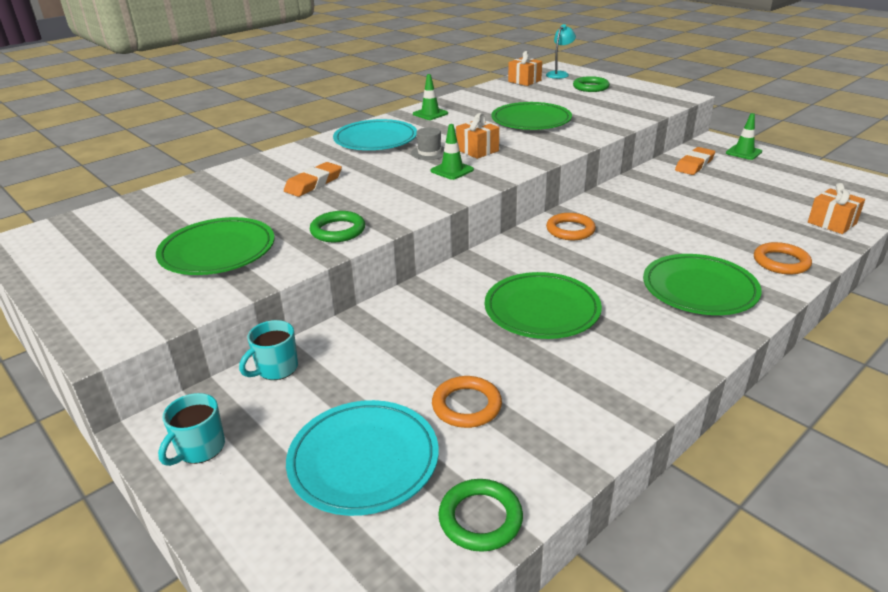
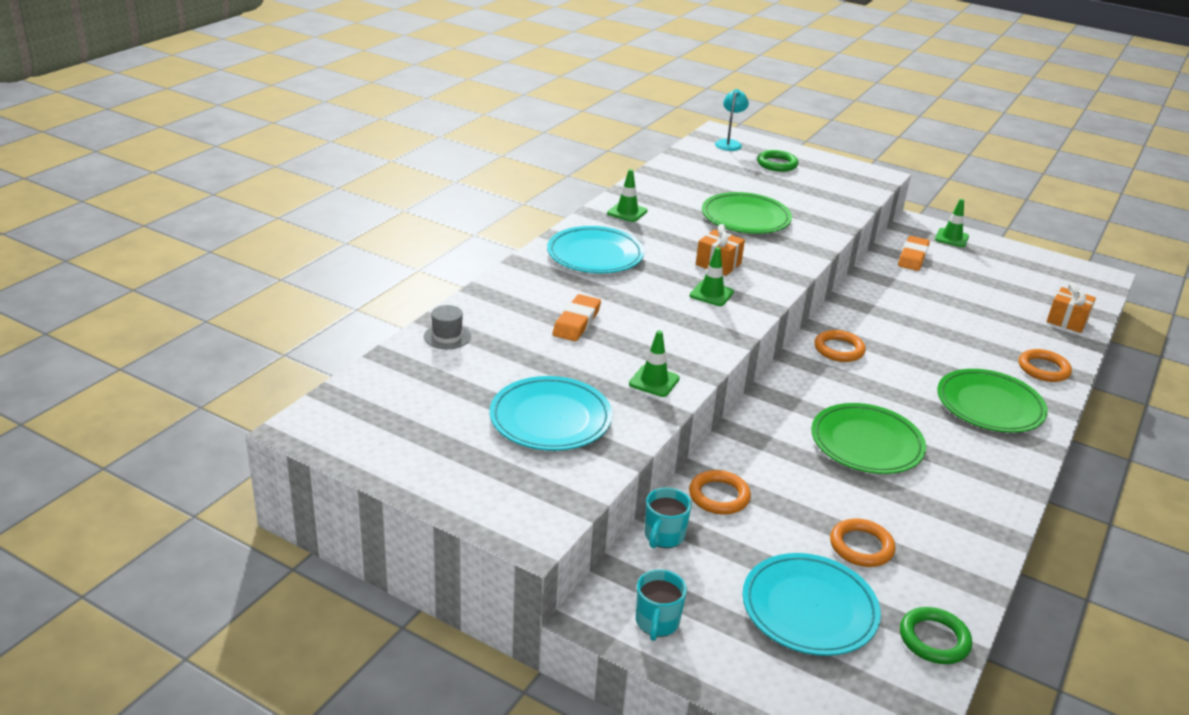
camera: 20 degrees left, 0 degrees up
green plate [156,217,274,275] -> turquoise plate [489,376,612,451]
green ring [310,211,365,242] -> green traffic cone [629,330,680,397]
grey hat [411,127,444,160] -> grey hat moved to [424,305,471,349]
orange gift [508,51,542,86] -> none
none -> orange ring [689,470,751,514]

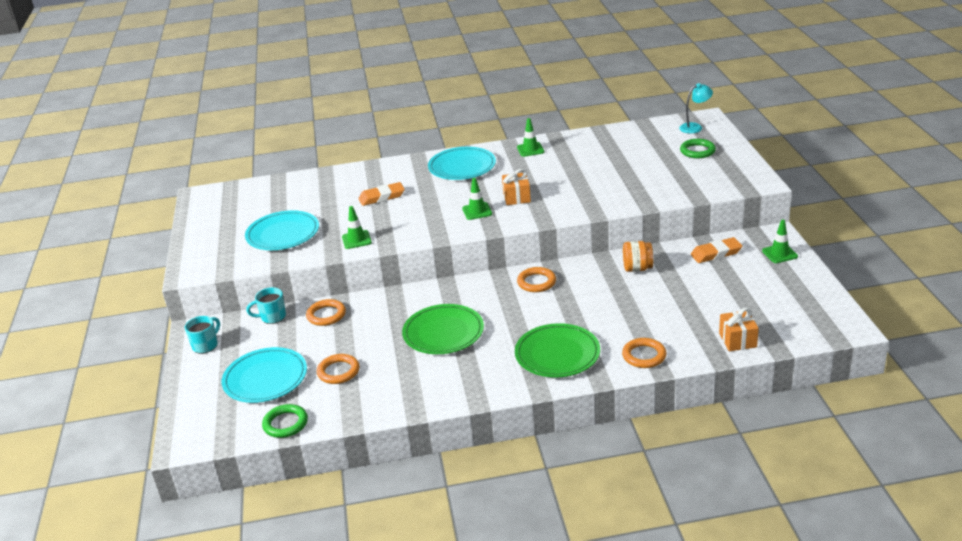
camera: 55 degrees right, 0 degrees up
grey hat [424,305,471,349] -> none
turquoise mug [636,569,687,641] -> turquoise mug turned 150 degrees clockwise [185,316,220,354]
green plate [702,192,792,234] -> none
none -> orange jar [623,241,653,272]

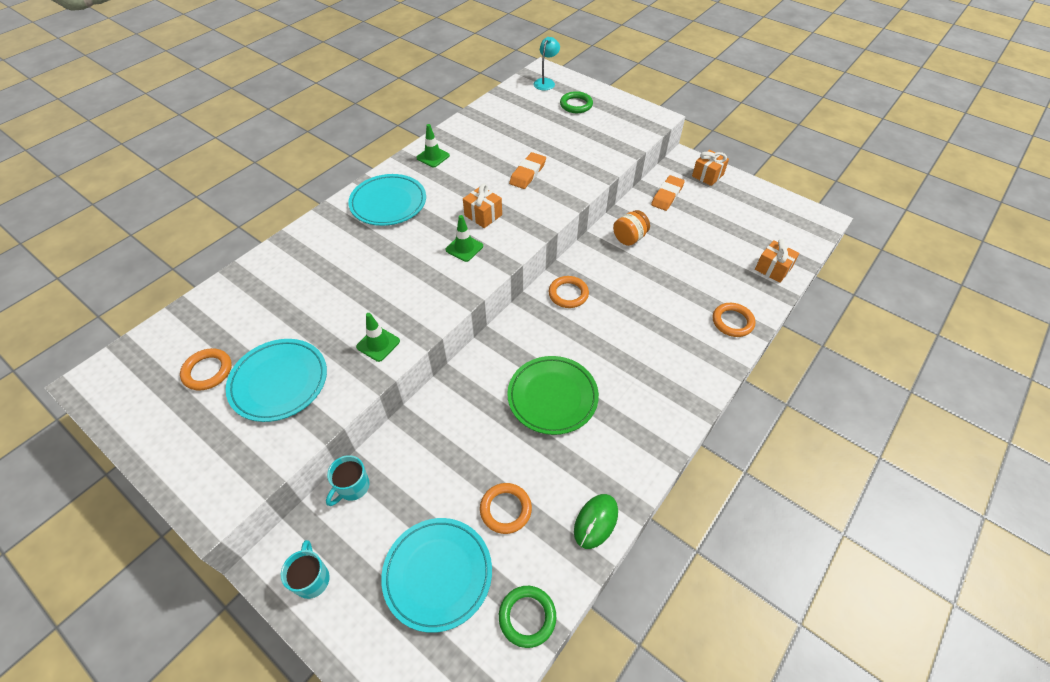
camera: 45 degrees left, 20 degrees up
orange ring [306,299,346,326] -> orange ring moved to [180,348,232,391]
orange eraser [359,182,405,206] -> orange eraser moved to [509,152,546,189]
green plate [515,323,600,378] -> none
green traffic cone [762,220,798,263] -> orange gift [692,150,729,186]
none -> green mouse [574,494,618,549]

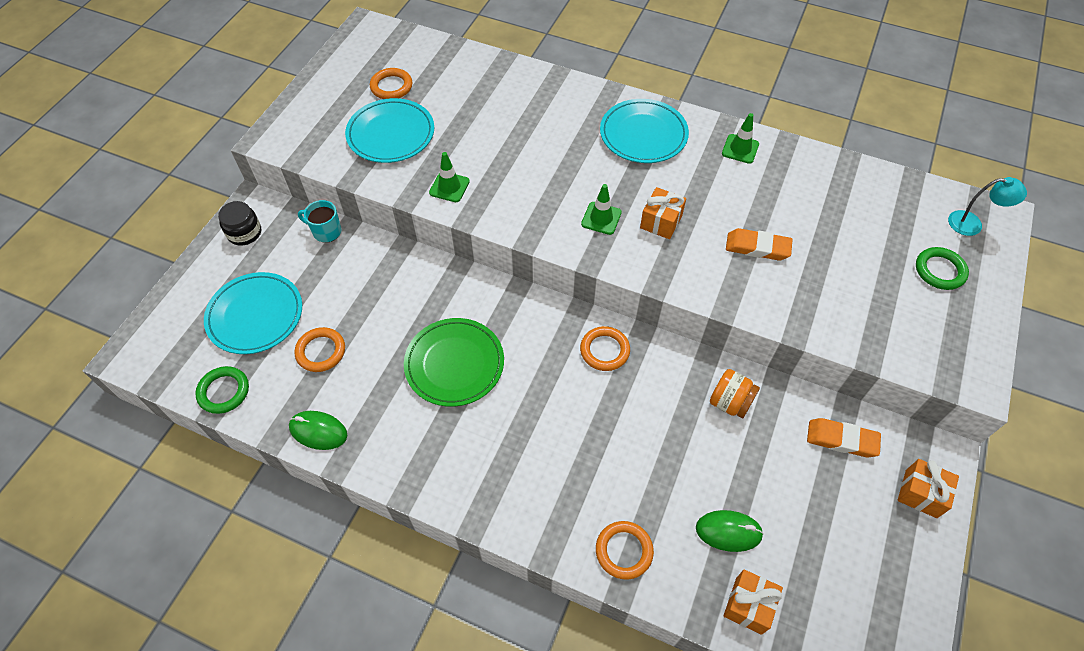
camera: 75 degrees right, 5 degrees up
turquoise mug [281,540,330,599] -> black jar [218,201,261,246]
none -> green mouse [696,510,764,552]

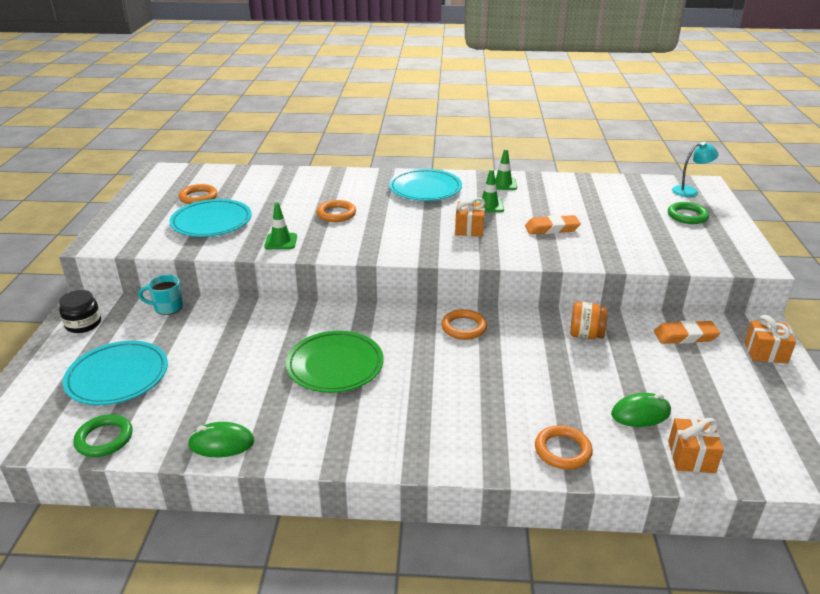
camera: 20 degrees left, 25 degrees down
orange ring [294,327,345,372] -> orange ring moved to [317,200,356,222]
green traffic cone [581,184,622,235] -> green traffic cone moved to [475,169,504,212]

